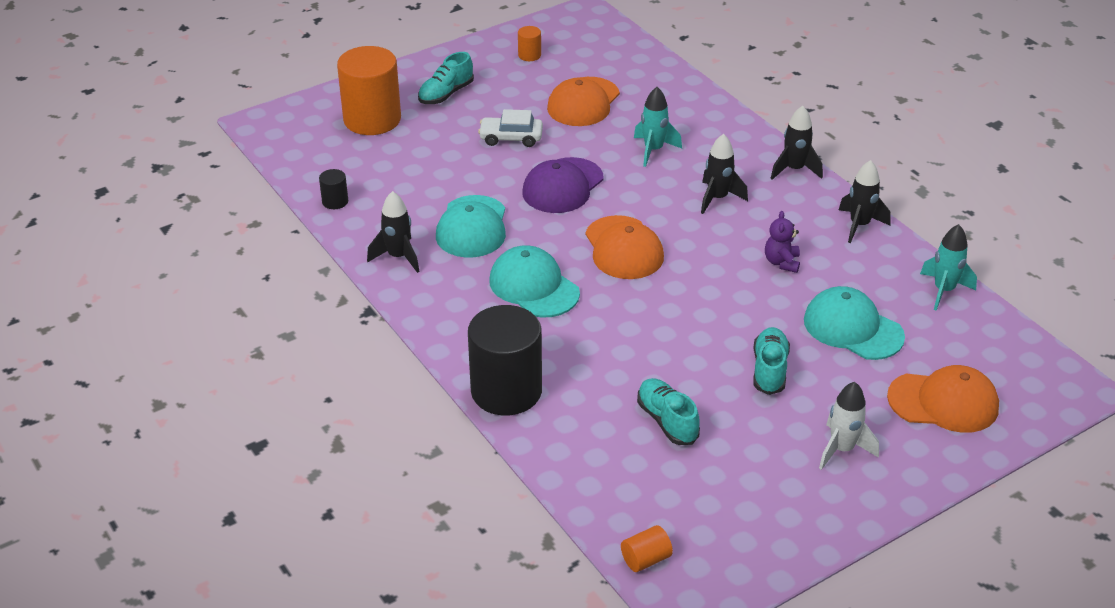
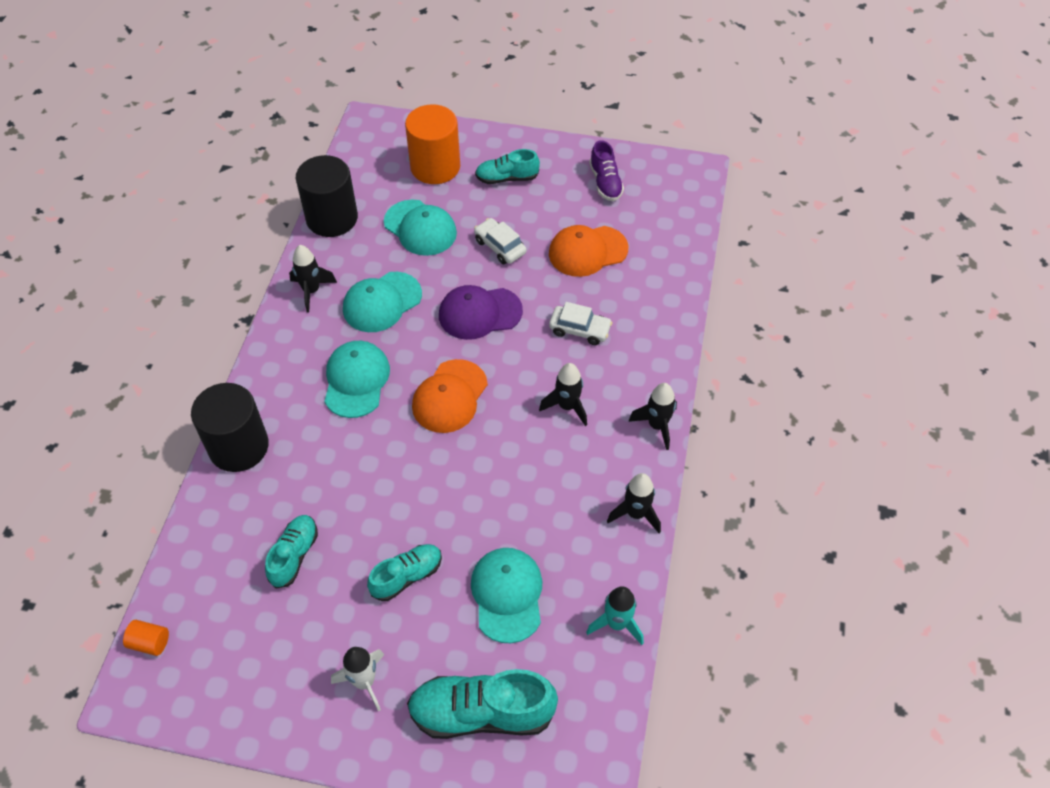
camera: 45 degrees right, 15 degrees up
black cylinder [319,169,348,209] -> black cylinder [296,155,358,237], size x2.35
orange cylinder [518,26,541,61] -> purple shoe [589,140,624,201]
turquoise rocket [634,87,682,167] -> white car [549,302,612,345]
purple teddy bear [765,211,800,273] -> none
orange cap [887,365,999,433] -> turquoise shoe [407,669,558,739]
none -> turquoise cap [384,199,457,256]

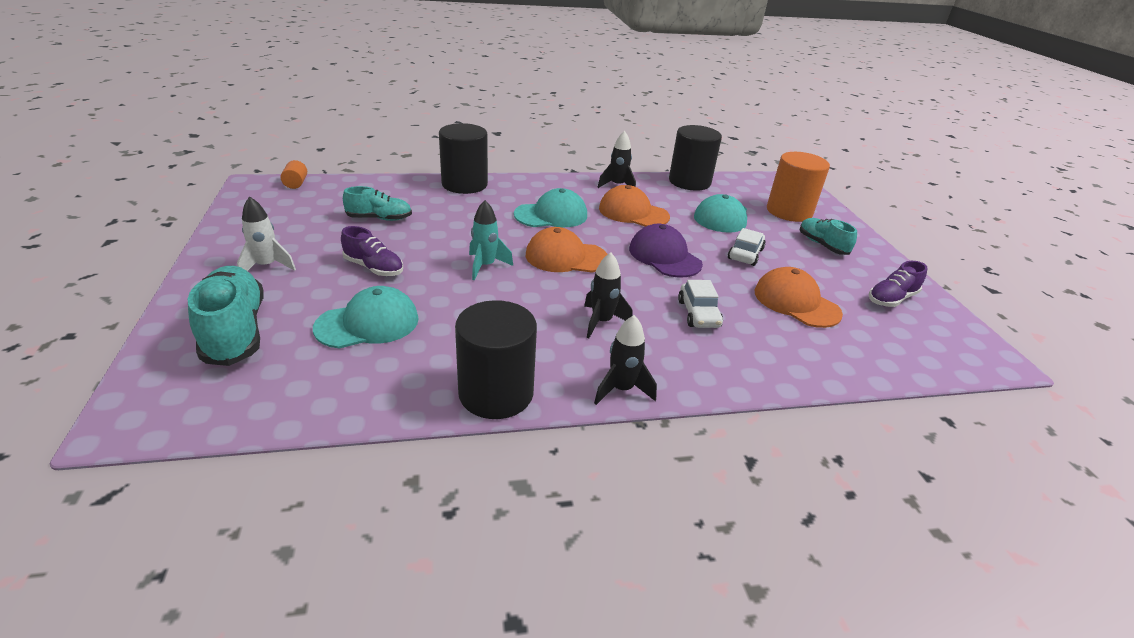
camera: 65 degrees right, 20 degrees down
turquoise cap [343,272,422,332] -> orange cap [599,185,670,227]
turquoise shoe [367,544,442,601] -> purple shoe [341,226,403,276]
turquoise rocket [586,586,644,645] -> turquoise rocket moved to [469,200,513,281]
black rocket [607,473,661,533] -> black cylinder [455,300,537,419]

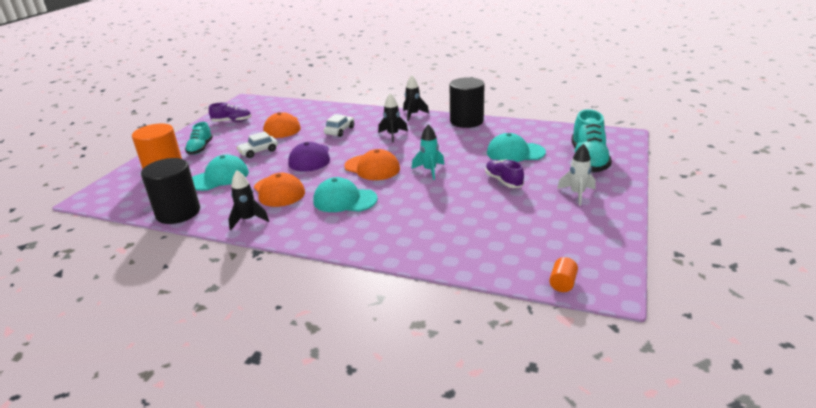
camera: 145 degrees left, 5 degrees down
turquoise shoe [343,186,412,221] -> none
black cylinder [439,123,488,194] -> none

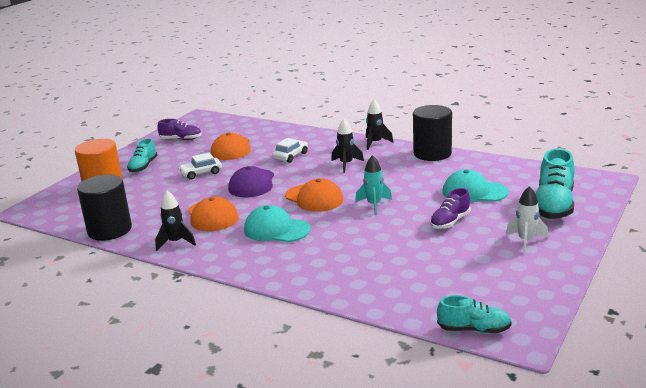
camera: 10 degrees right, 5 degrees down
turquoise cap [192,155,249,191] -> none
purple shoe [485,160,524,188] -> purple shoe turned 120 degrees counterclockwise [430,188,471,229]
orange cylinder [549,257,578,292] -> turquoise shoe [437,295,512,333]

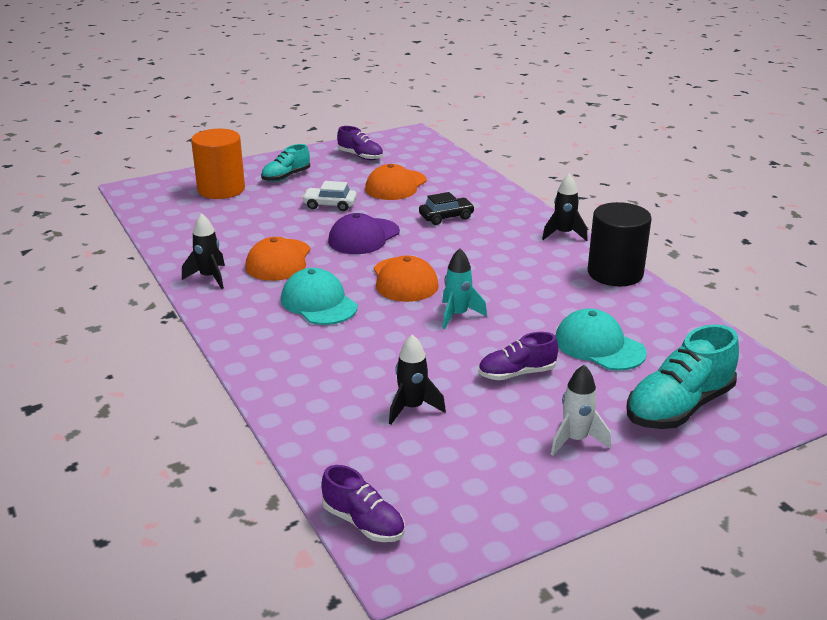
camera: 30 degrees right, 5 degrees up
black cylinder [77,174,132,241] -> none
white car [272,138,308,163] -> black car [419,192,475,225]
black rocket [331,119,364,173] -> black rocket moved to [389,334,446,424]
turquoise shoe [437,295,512,333] -> purple shoe [321,465,404,542]

